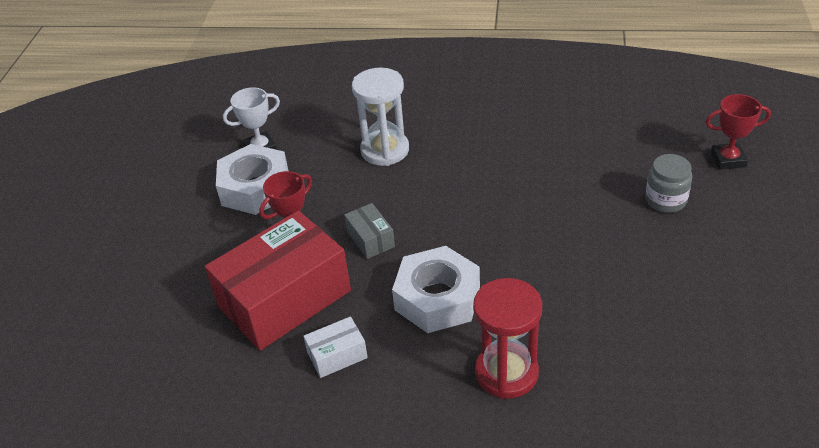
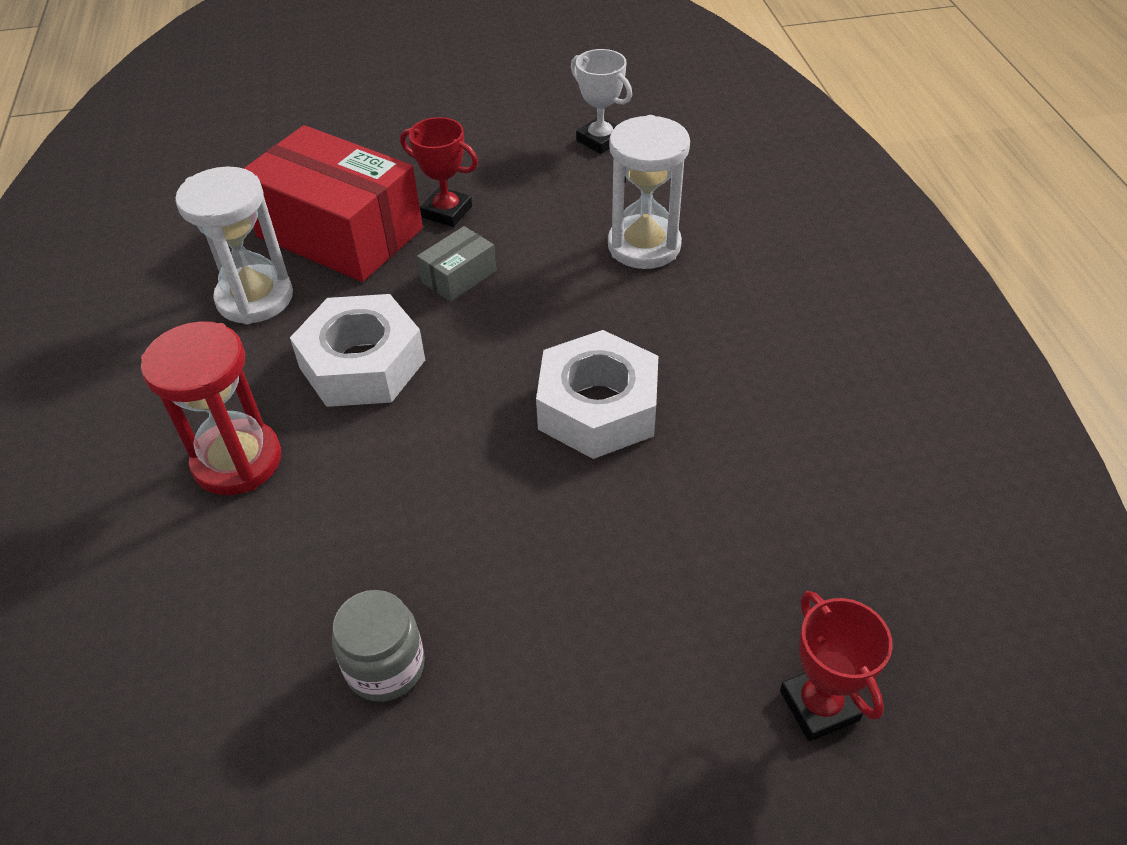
camera: 70 degrees right, 5 degrees up
white nut [216,144,288,215] -> white nut moved to [536,330,658,459]
white box [303,316,368,378] -> white hourglass [175,167,293,324]
grey jar [645,154,692,213] -> grey jar moved to [332,590,425,702]

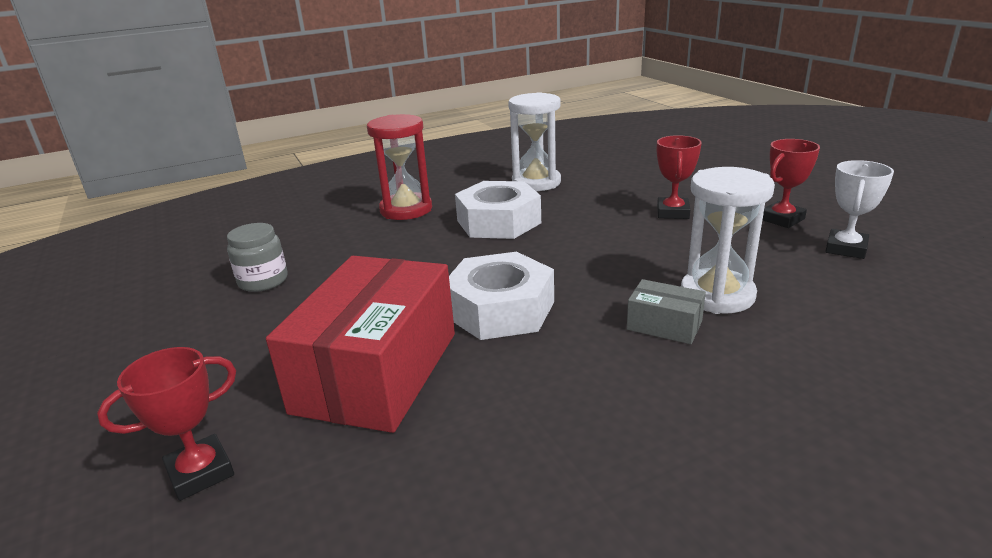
camera: 75 degrees right, 20 degrees down
red box [243,125,423,282] -> red box moved to [266,256,455,433]
grey box [417,226,496,302] -> grey box moved to [627,279,706,344]
none -> red trophy [763,139,820,228]

